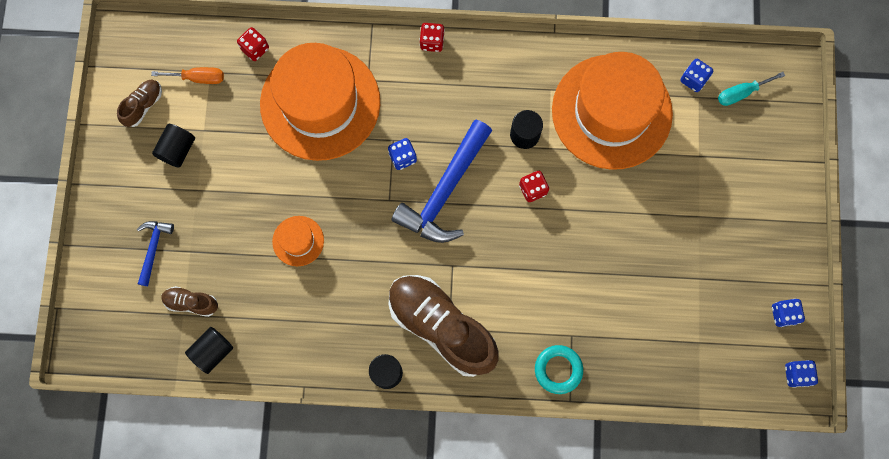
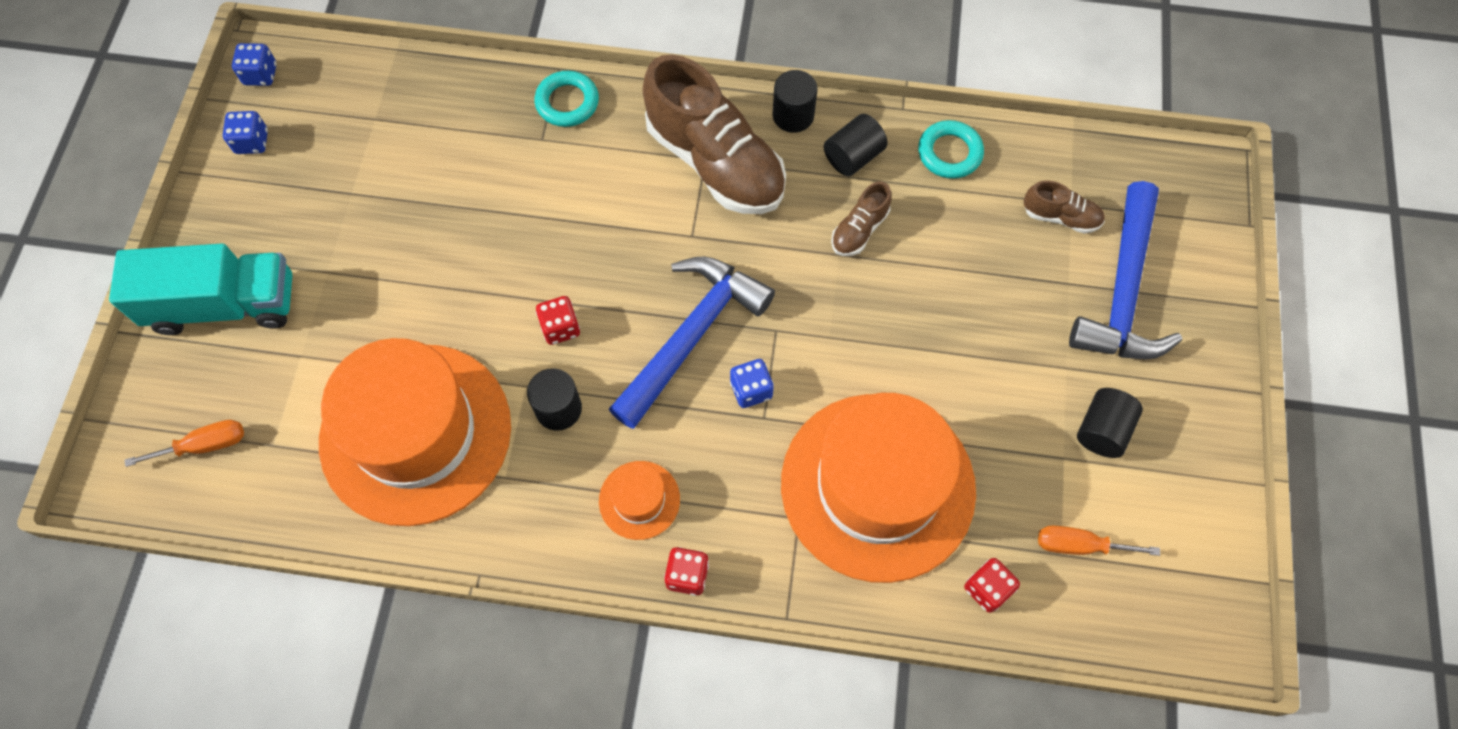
camera: 175 degrees left, 10 degrees down
brown shoe [117,80,162,127] -> brown shoe moved to [831,181,891,256]
blue hammer [137,221,174,286] -> blue hammer [1069,181,1182,360], size x2.01
black cylinder [185,327,233,374] -> black cylinder moved to [824,114,888,176]
orange hat [272,216,324,266] -> orange hat moved to [599,461,680,540]
blue dice [680,59,713,92] -> none
turquoise screwdriver [718,72,785,106] -> orange screwdriver [124,420,244,467]
none -> turquoise truck [109,244,292,335]
none -> turquoise ring [918,120,984,179]

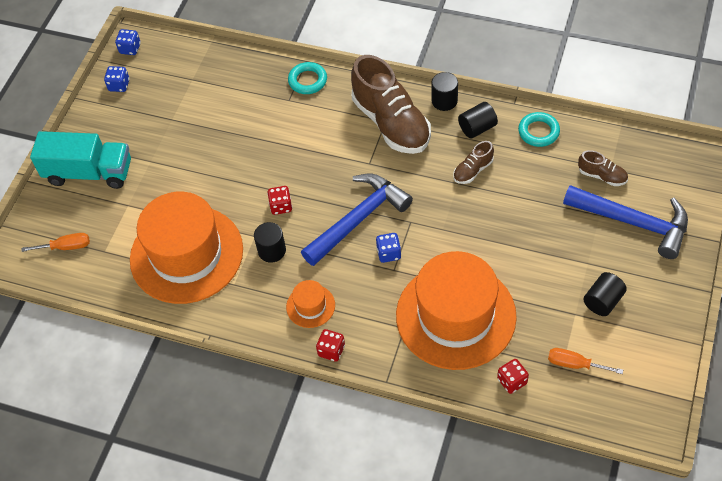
camera: 15 degrees right, 10 degrees down
blue hammer [1069,181,1182,360] -> blue hammer turned 90 degrees counterclockwise [563,185,688,259]

